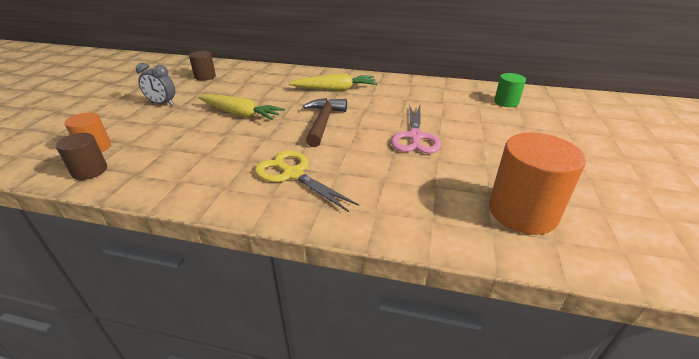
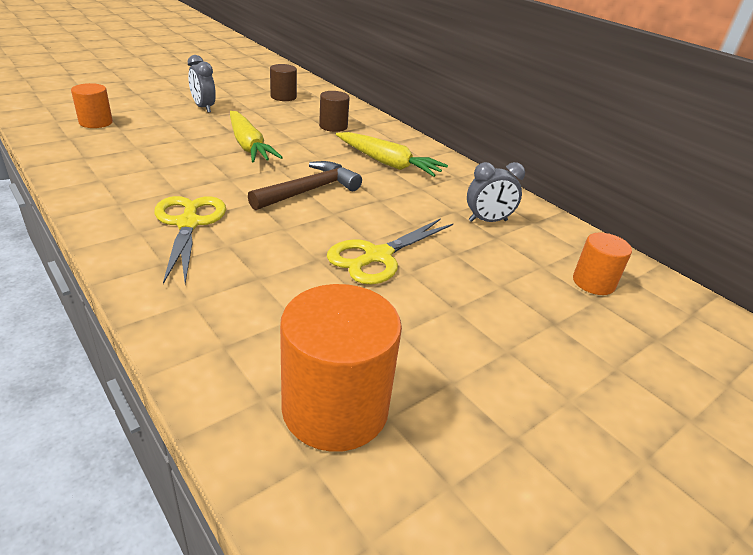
camera: 35 degrees right, 0 degrees up
brown cylinder [56,133,107,180] -> brown cylinder moved to [319,91,350,132]
pink scissors [391,105,441,154] -> yellow scissors [327,218,453,284]
green cylinder [494,73,526,107] -> orange cylinder [573,232,632,295]
none -> grey clock [467,162,525,222]

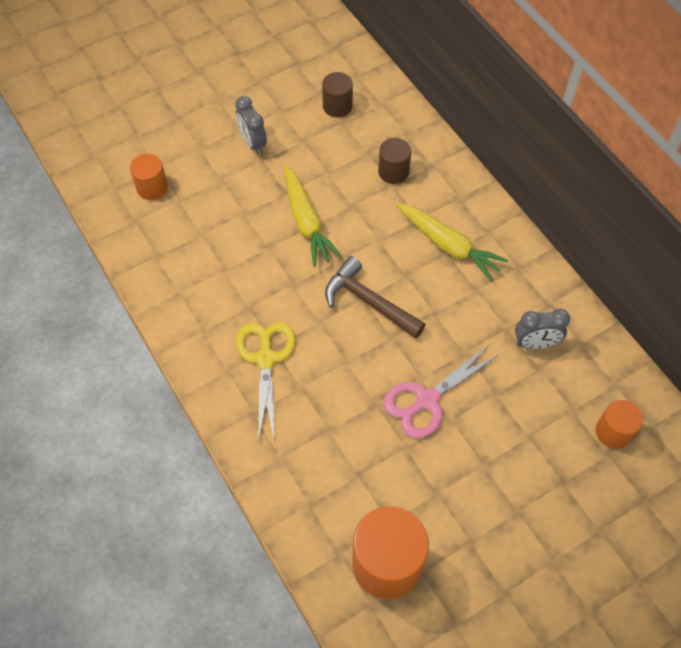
camera: 10 degrees right, 25 degrees up
brown hammer [248,161,362,210] -> brown hammer turned 105 degrees counterclockwise [325,256,426,339]
yellow scissors [327,218,453,284] -> pink scissors [383,344,500,438]

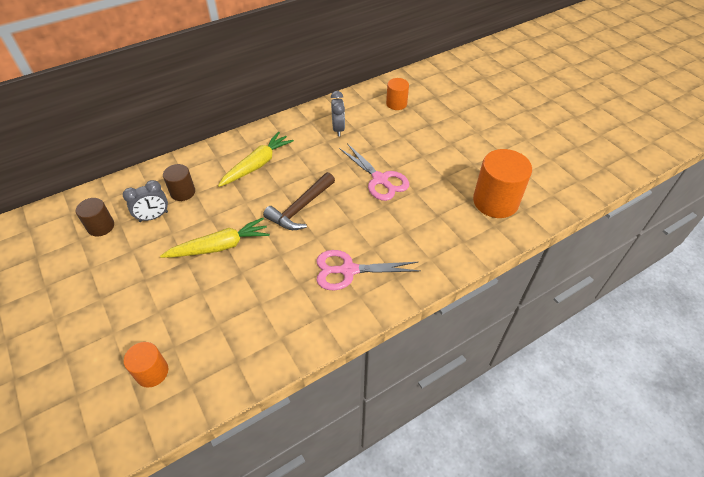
camera: 90 degrees left, 10 degrees down
grey clock [235,96,267,155] -> grey clock moved to [123,180,168,222]
yellow scissors [236,322,296,441] -> pink scissors [316,250,420,290]

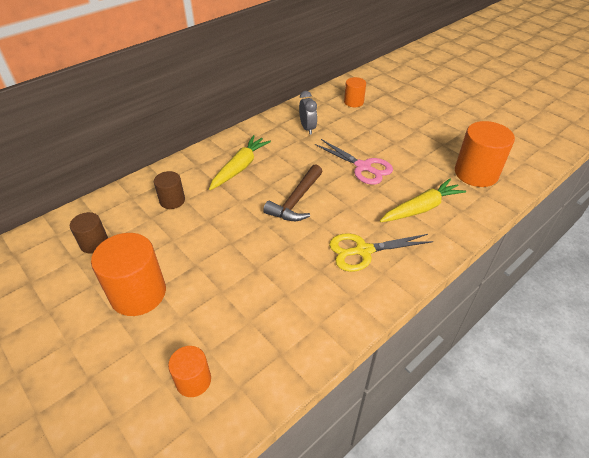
camera: 10 degrees left, 5 degrees down
grey clock [123,180,168,222] -> none
yellow carrot [160,218,270,258] -> yellow carrot moved to [380,179,466,222]
pink scissors [316,250,420,290] -> yellow scissors [329,233,433,272]
none -> orange cylinder [91,233,166,316]

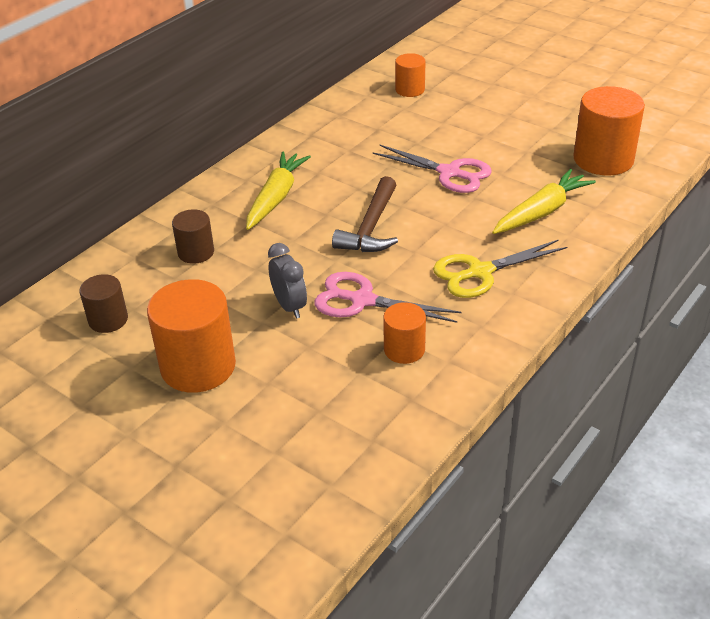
camera: 10 degrees left, 5 degrees down
orange cylinder [168,346,211,397] -> orange cylinder moved to [383,302,426,364]
grey clock [299,91,317,135] -> grey clock moved to [268,243,307,319]
none -> pink scissors [314,272,461,323]

